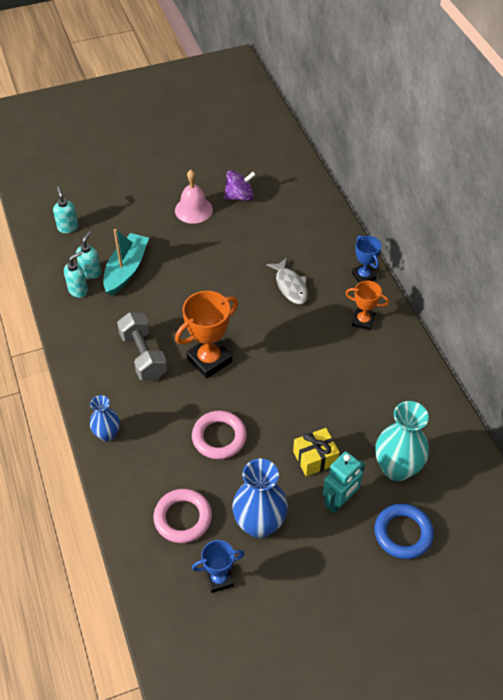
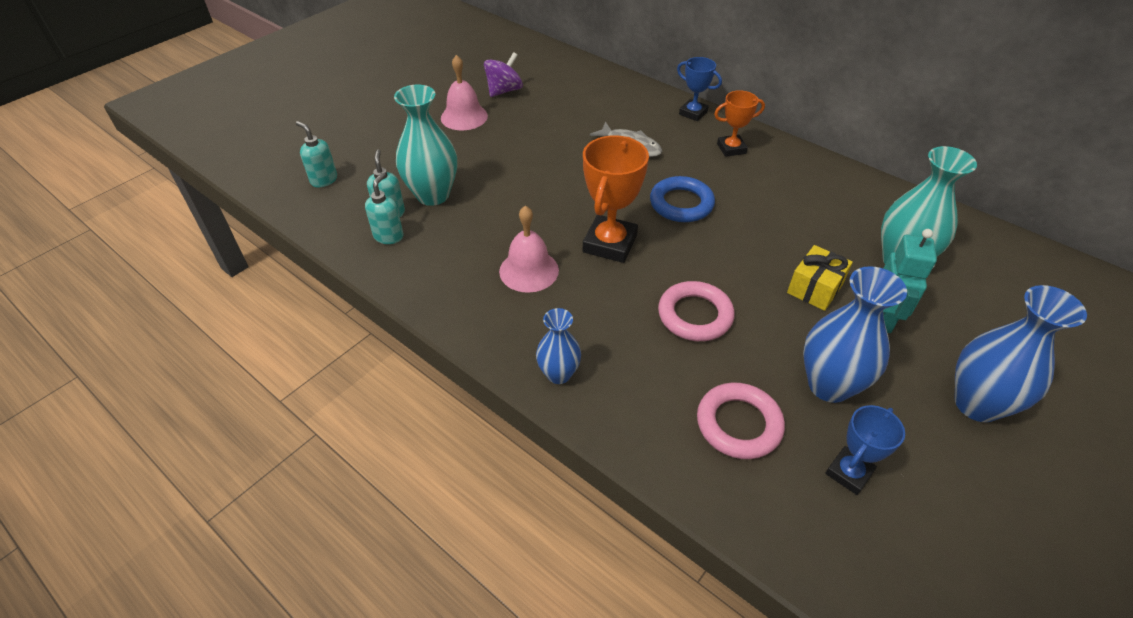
camera: 30 degrees left, 5 degrees down
turquoise boat [103,229,149,296] -> turquoise vase [394,85,457,206]
grey dumbbell [117,312,168,380] -> pink bell [499,206,559,293]
blue ring [374,503,434,559] -> blue ring moved to [650,176,715,222]
none -> blue vase [954,285,1087,422]

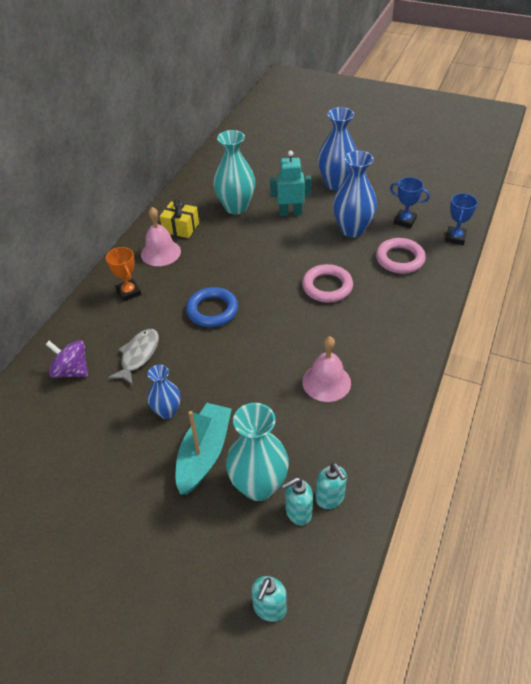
camera: 105 degrees left, 0 degrees up
turquoise soap dispenser [365,172,403,244] -> turquoise soap dispenser turned 120 degrees counterclockwise [316,463,347,509]
pink bell [441,55,488,130] -> pink bell moved to [141,207,181,266]
purple spinning top [484,52,523,97] -> purple spinning top moved to [45,340,88,378]
blue vase [536,308,581,384] -> blue vase moved to [147,365,181,419]
orange trophy [583,135,649,263] -> none
blue trophy [677,57,722,121] -> blue trophy moved to [445,193,478,245]
yellow gift [787,245,853,311] -> yellow gift moved to [160,199,199,238]
none -> turquoise boat [176,403,232,495]

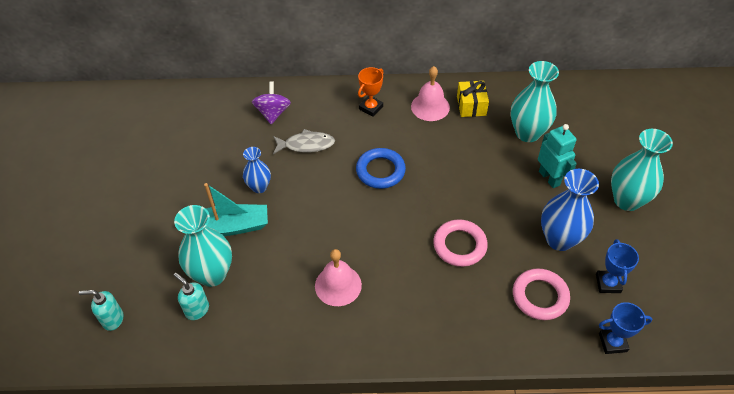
camera: 65 degrees right, 5 degrees up
turquoise soap dispenser [316,463,347,509] -> none
blue vase [318,107,357,190] -> turquoise vase [611,129,673,211]

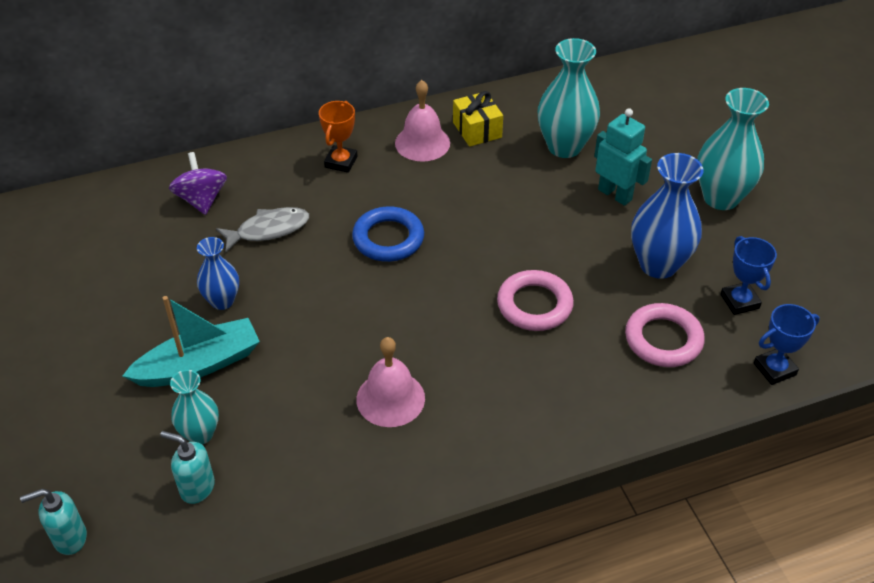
camera: 20 degrees left, 5 degrees down
turquoise vase [174,205,232,287] -> turquoise vase [170,370,219,444], size x0.59

